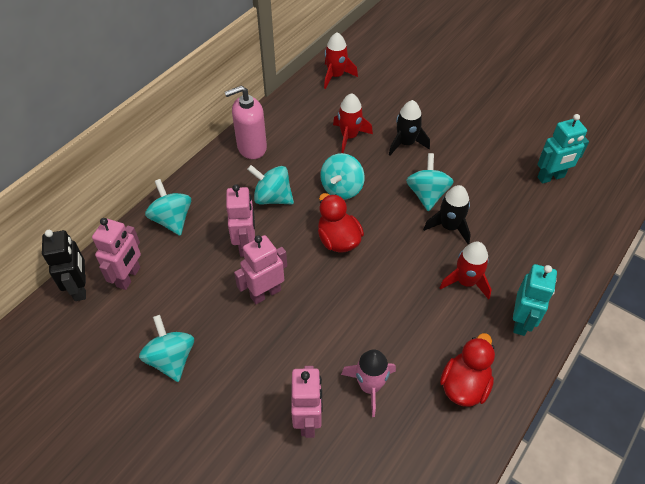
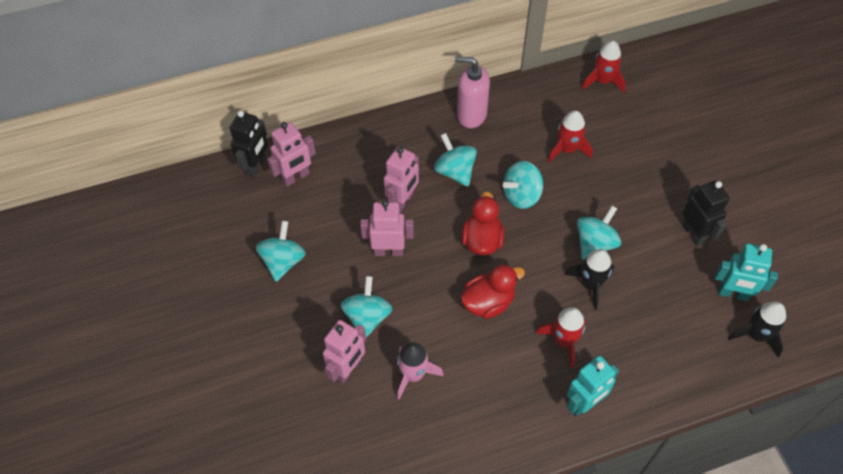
camera: 35 degrees right, 5 degrees up
turquoise spinning top [145,179,191,236] -> turquoise spinning top moved to [341,276,392,338]
black rocket [389,100,430,155] -> black rocket moved to [728,302,786,357]
red duck [440,333,495,407] -> red duck moved to [460,264,525,319]
none -> black robot [682,180,730,246]

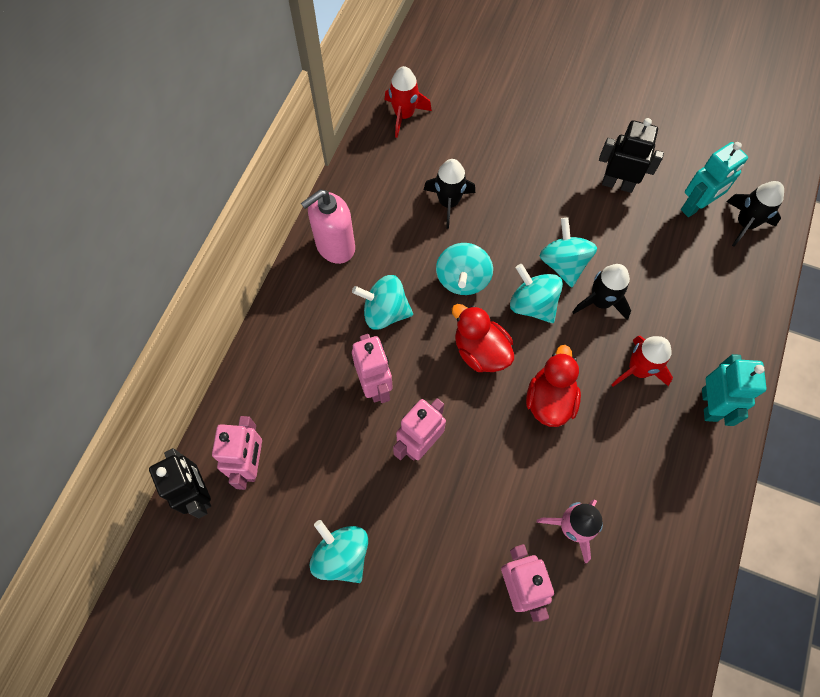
camera: 50 degrees left, 10 degrees up
turquoise spinning top [341,276,392,338] -> turquoise spinning top moved to [510,264,563,323]
red rocket [548,111,593,163] -> black rocket [424,159,475,229]

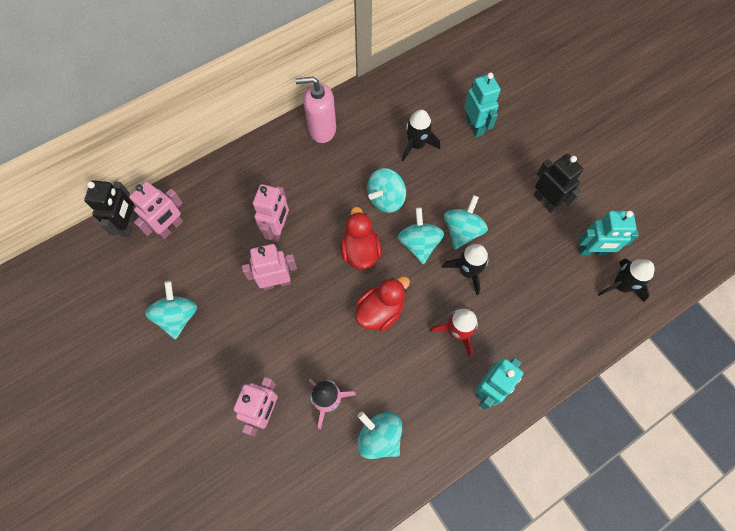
camera: 35 degrees right, 0 degrees up
turquoise spinning top [352,275,413,330] -> turquoise spinning top moved to [357,412,402,459]
red rocket [384,66,432,138] -> none
none -> turquoise robot [464,72,501,137]

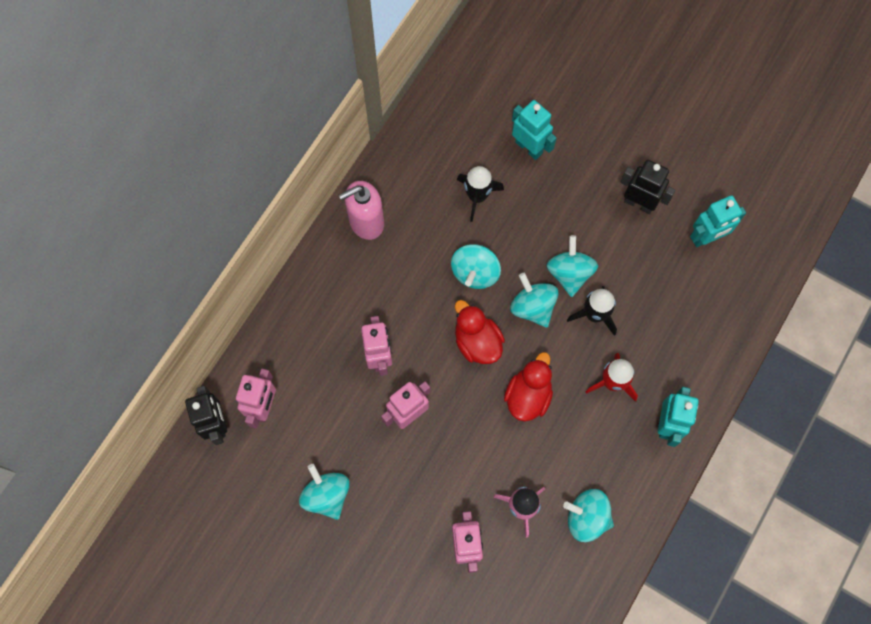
camera: 25 degrees left, 5 degrees up
black rocket [598,259,655,302] -> none

